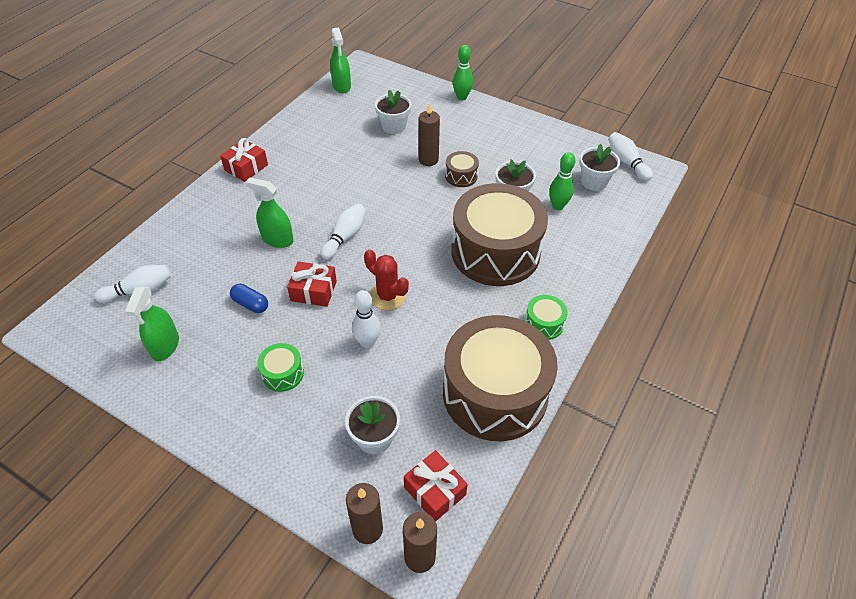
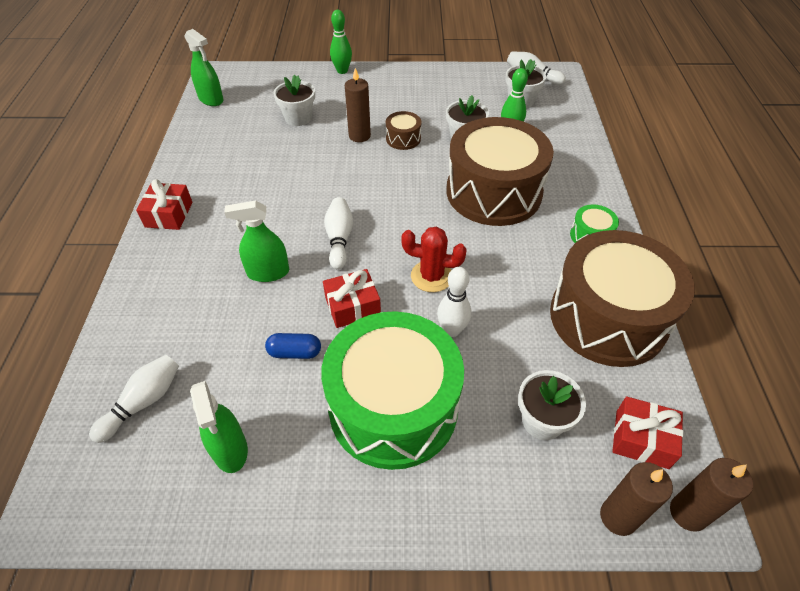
camera: 30 degrees left, 0 degrees up
green drum [257,343,304,392] -> green drum [321,311,464,470], size x2.49

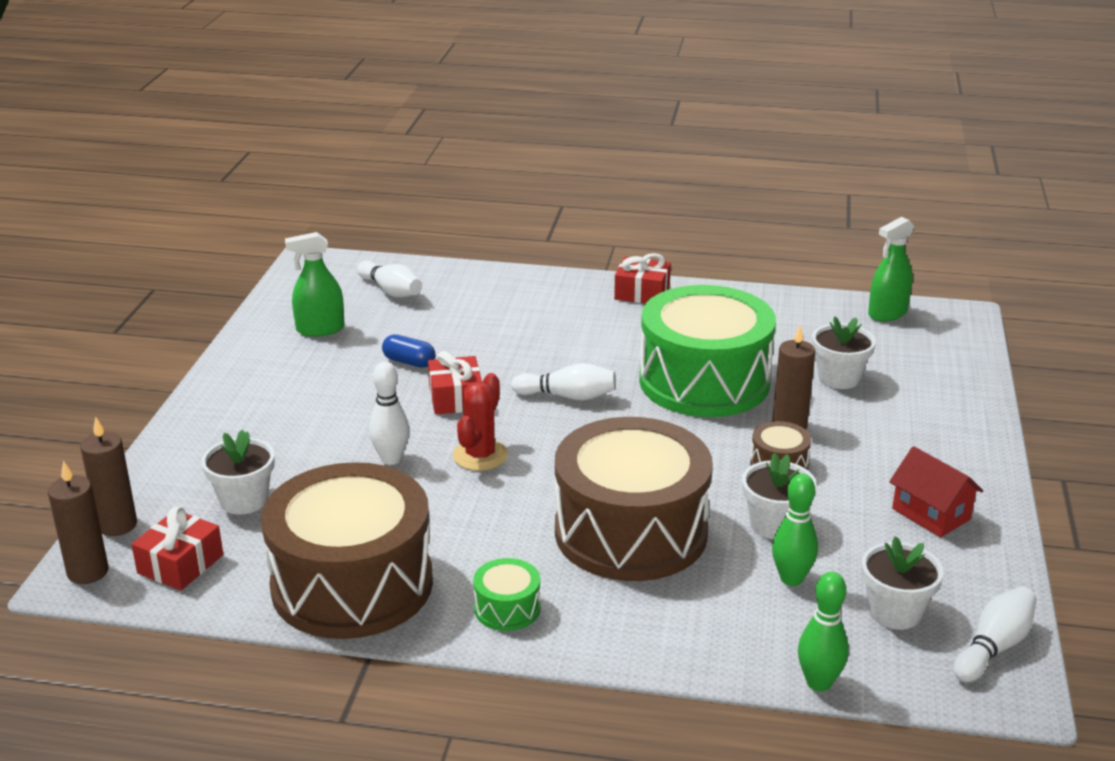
camera: 100 degrees right, 20 degrees down
green spray bottle [224,200,289,282] -> none
blue capsule [265,333,321,359] -> blue capsule turned 75 degrees counterclockwise [382,334,436,368]
green drum [321,311,464,470] -> green drum moved to [639,285,776,417]
green bowling pin [330,10,352,74] -> green bowling pin moved to [798,572,849,692]
none -> red house [889,446,983,537]

